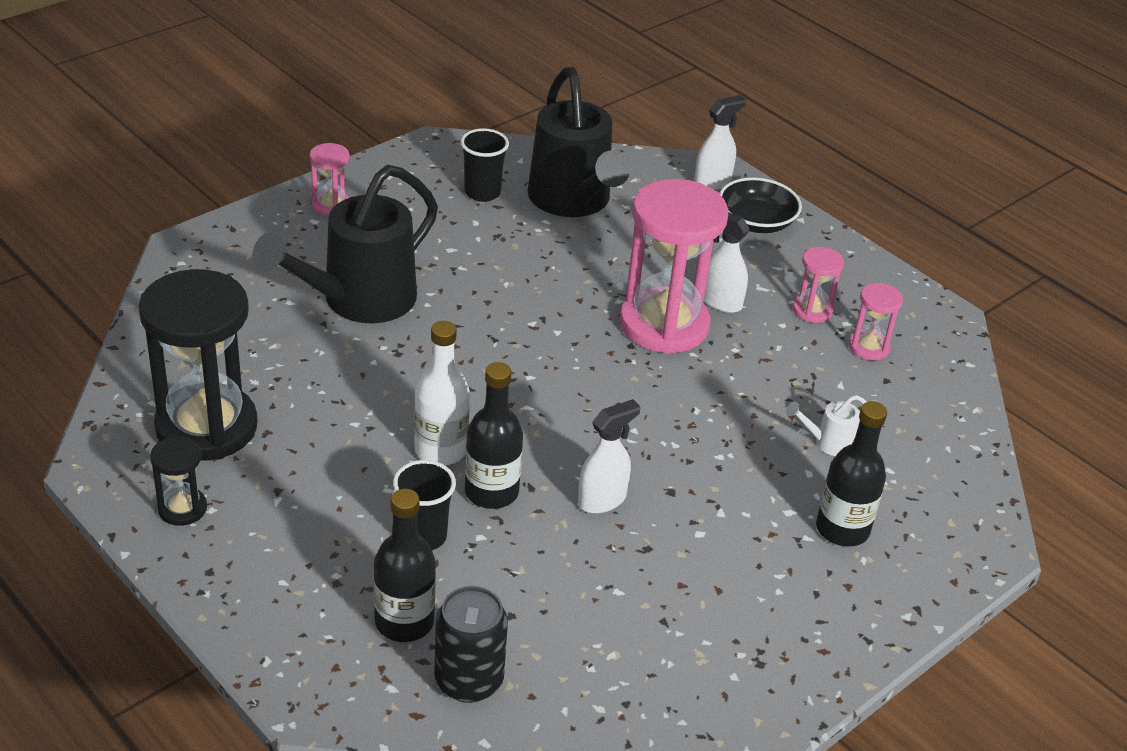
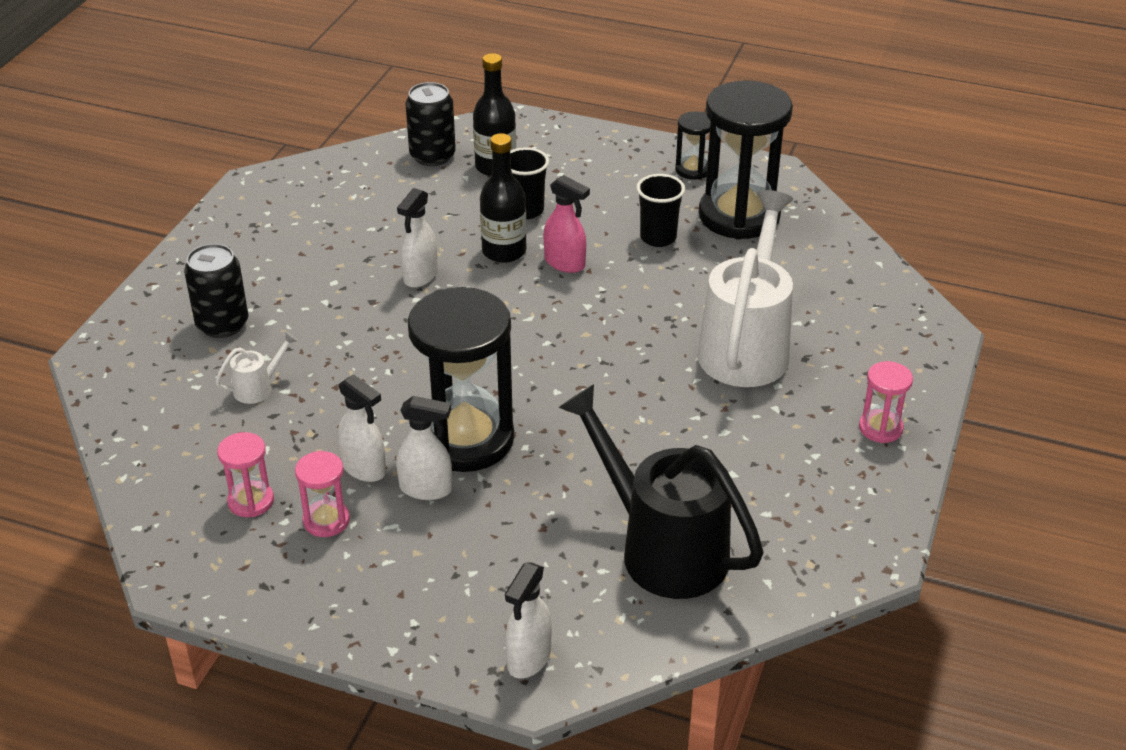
camera: 155 degrees right, 0 degrees up
black watering can [252,165,438,323] -> white watering can [697,190,793,387]
white bottle [414,321,470,465] -> pink spray bottle [544,175,590,273]
black cup [460,128,509,202] -> black cup moved to [636,174,685,247]
pink hourglass [619,179,728,354] -> black hourglass [408,287,514,472]
black bowl [720,177,802,233] -> none
black bottle [816,401,887,547] -> black can [184,244,248,338]
none -> white spray bottle [338,375,386,482]

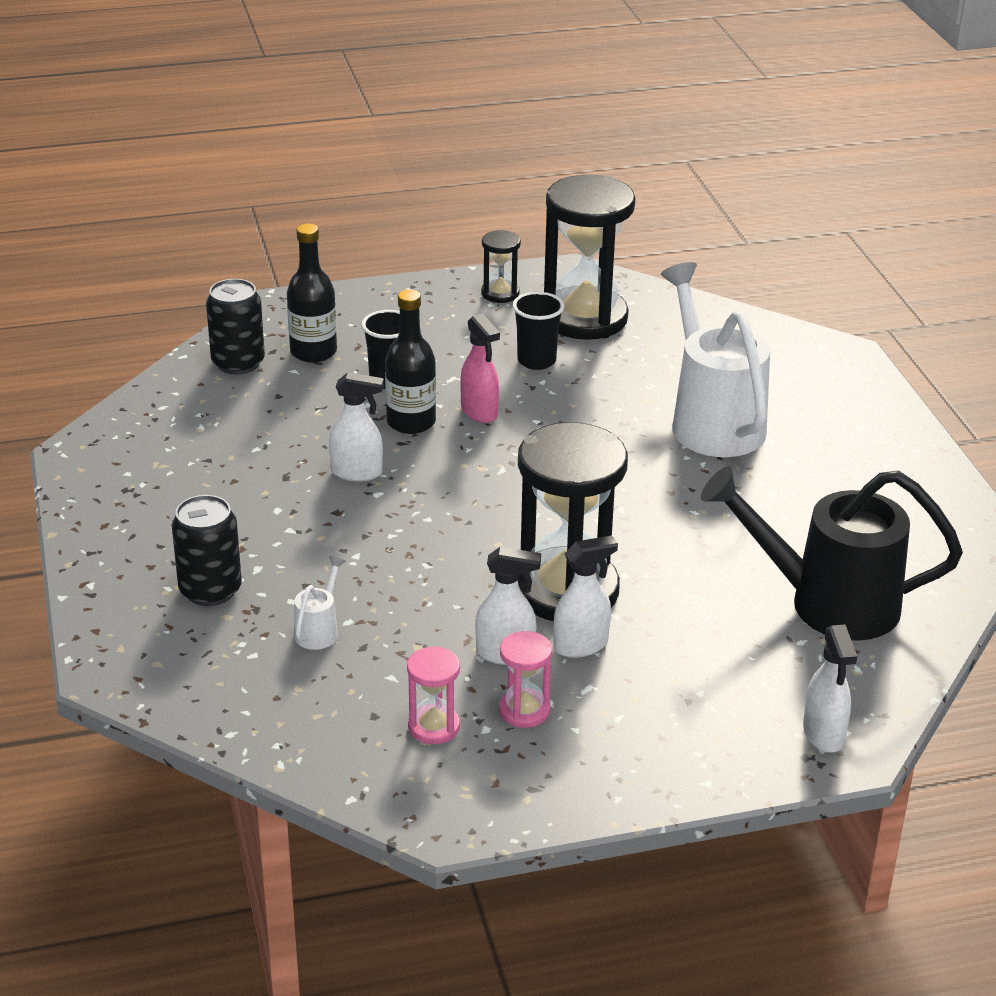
camera: 35 degrees left, 5 degrees down
white spray bottle [397,188,438,288] -> white spray bottle turned 75 degrees counterclockwise [329,372,384,482]
pink spray bottle [544,175,590,273] -> pink spray bottle turned 60 degrees clockwise [460,314,500,423]
pink hourglass [859,361,913,443] -> none

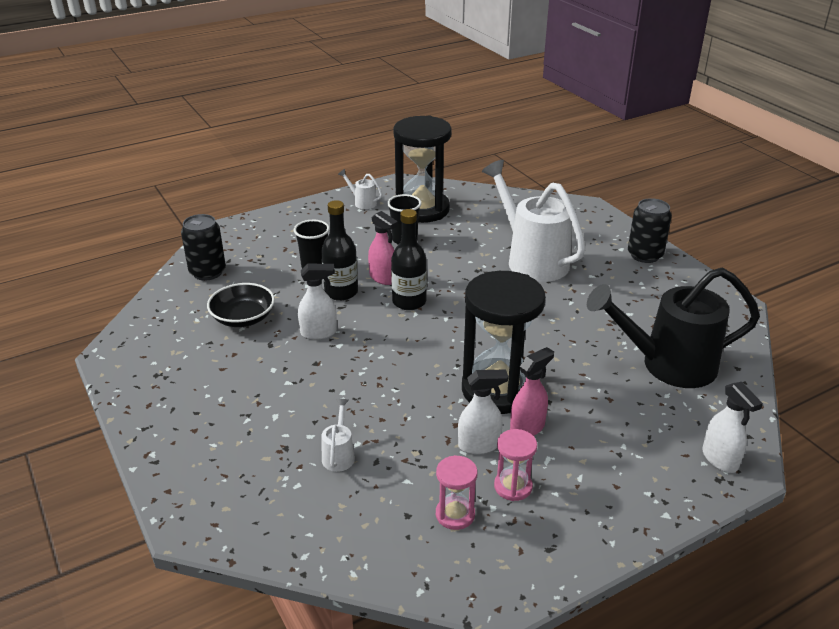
camera: 15 degrees left, 0 degrees up
black can [172,495,242,606] -> black can moved to [628,198,672,263]
black bottle [287,224,337,363] -> black bottle moved to [391,209,427,310]
black hourglass [481,230,521,303] -> white watering can [338,169,382,209]
white spray bottle [554,536,618,658] -> pink spray bottle [510,347,554,436]
none -> black bowl [207,283,275,327]

